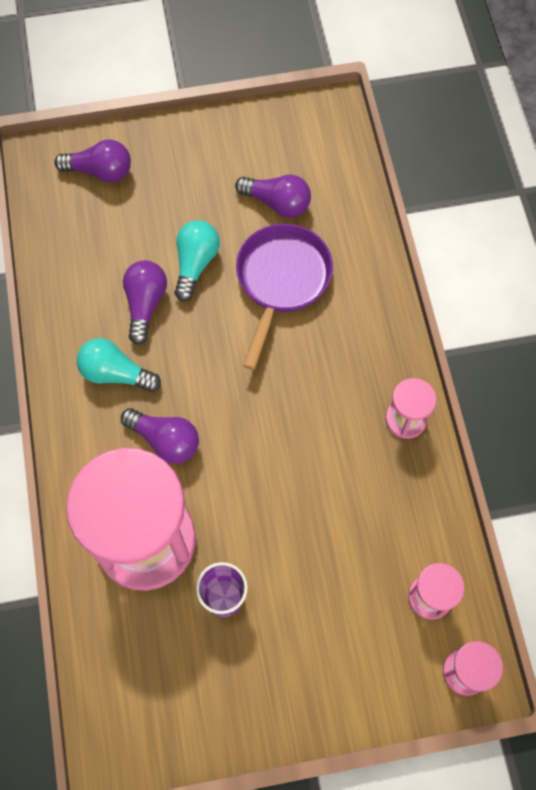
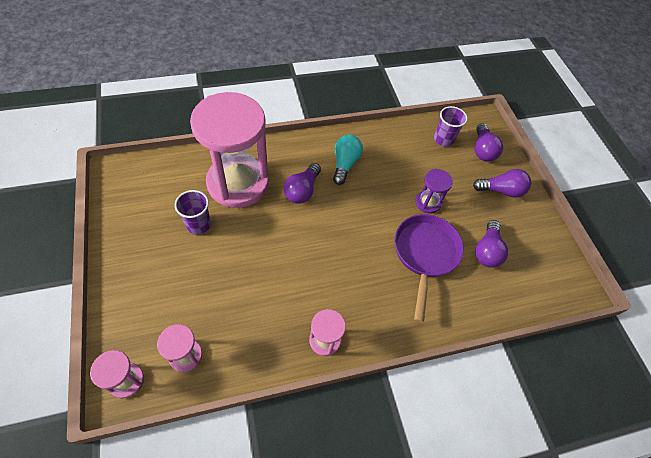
camera: 80 degrees right, 10 degrees down
purple light bulb [123,260,167,345] -> purple light bulb moved to [473,169,531,198]
turquoise light bulb [174,220,220,301] -> purple hourglass [415,169,453,214]
purple pan [236,224,333,370] -> purple pan turned 90 degrees counterclockwise [394,214,464,323]
none -> purple cup [434,106,468,147]

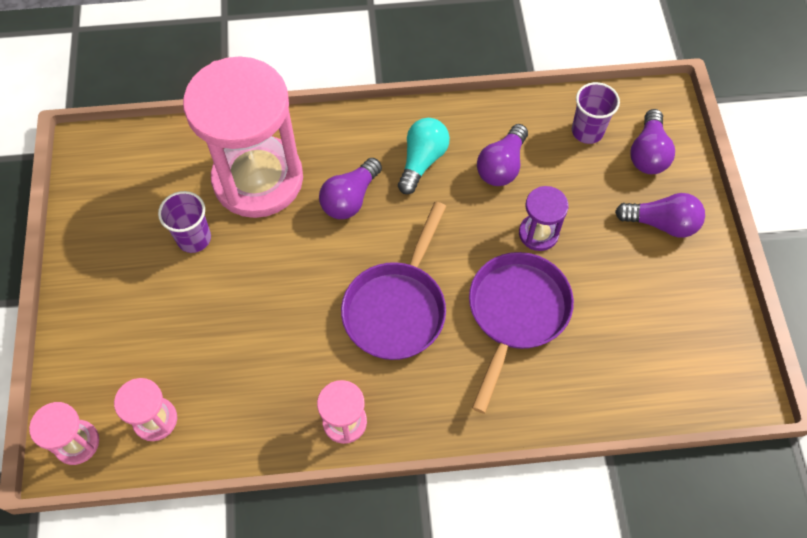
camera: 15 degrees right, 5 degrees up
purple light bulb [475,220,508,268] -> purple light bulb moved to [477,124,528,186]
none -> purple pan [341,201,446,360]

